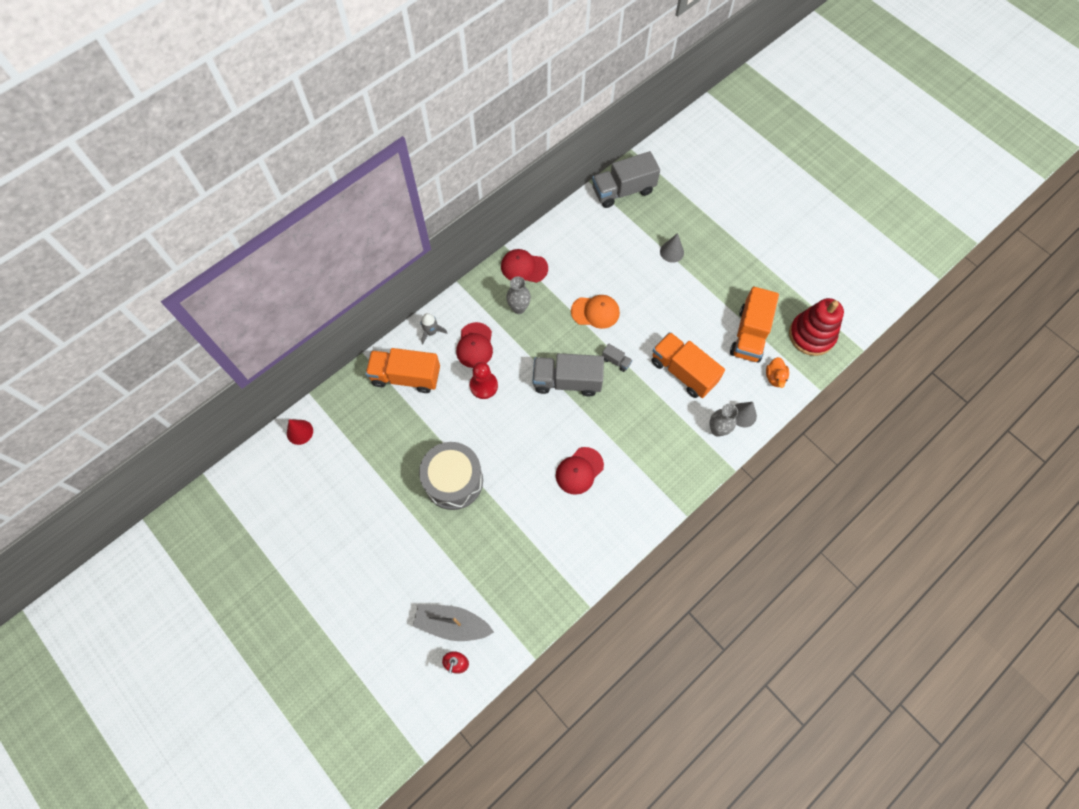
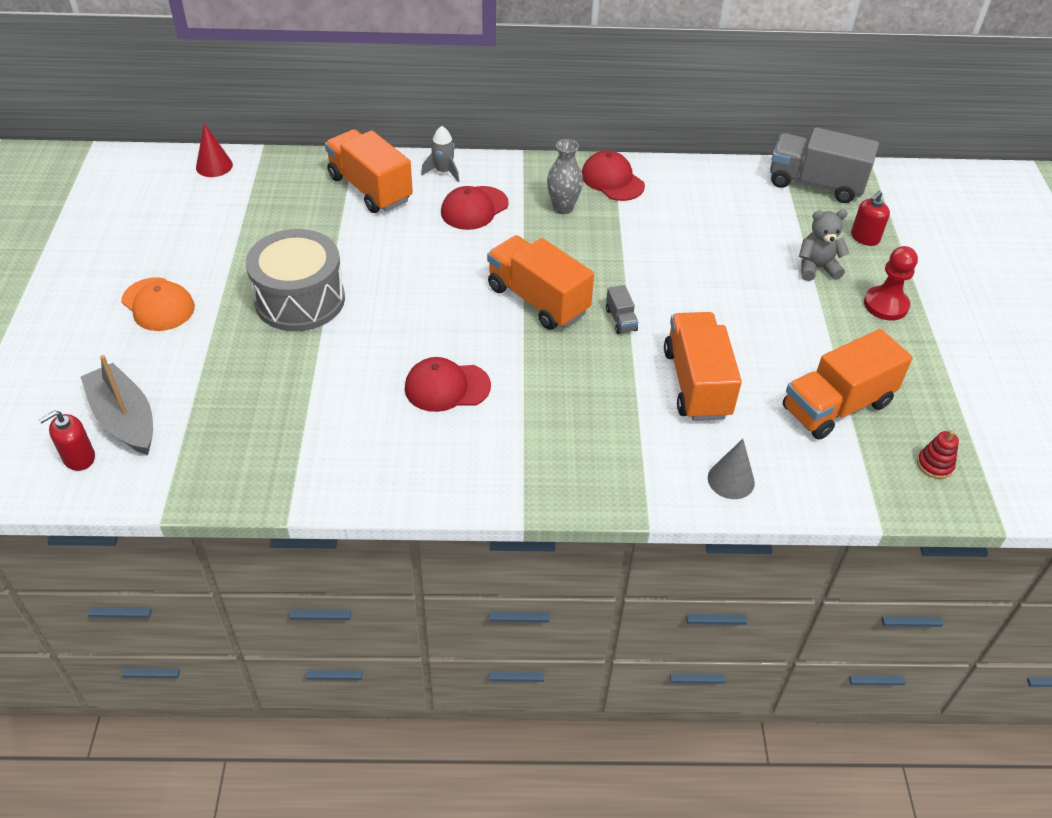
camera: 40 degrees right, 20 degrees down
red pawn [470,362,498,399] -> red pawn moved to [864,246,918,321]
grey truck [533,353,604,396] -> orange truck [487,235,594,330]
orange cap [571,295,620,329] -> orange cap moved to [121,277,195,331]
grey cone [660,233,684,263] -> grey teddy bear [799,210,849,281]
grey vase [710,404,738,437] -> none
orange duck [766,357,789,388] -> none
red stacking toy [789,298,844,356] -> red stacking toy [917,430,959,479], size x0.42
none -> red soap dispenser [851,191,890,246]

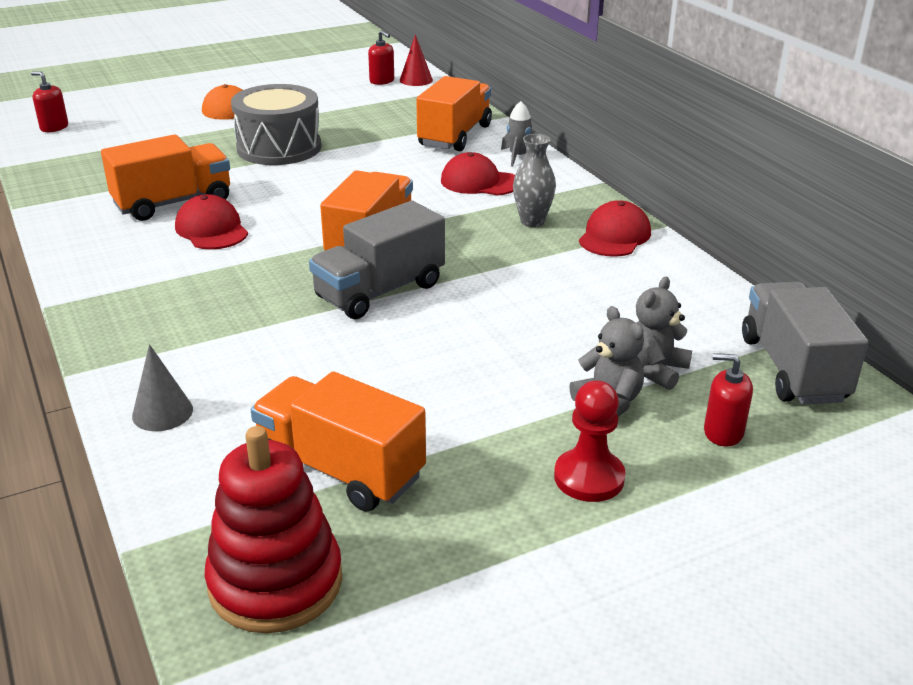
camera: 65 degrees right, 15 degrees down
grey boat [81,355,153,455] -> none
grey truck [606,285,638,334] -> grey truck [309,201,445,319], size x2.33
orange truck [664,312,742,421] -> orange truck moved to [101,135,230,221]
red stacking toy [917,430,959,479] -> red stacking toy [205,426,342,633], size x2.36
none -> red soap dispenser [368,30,394,85]
none -> grey teddy bear [636,277,692,390]

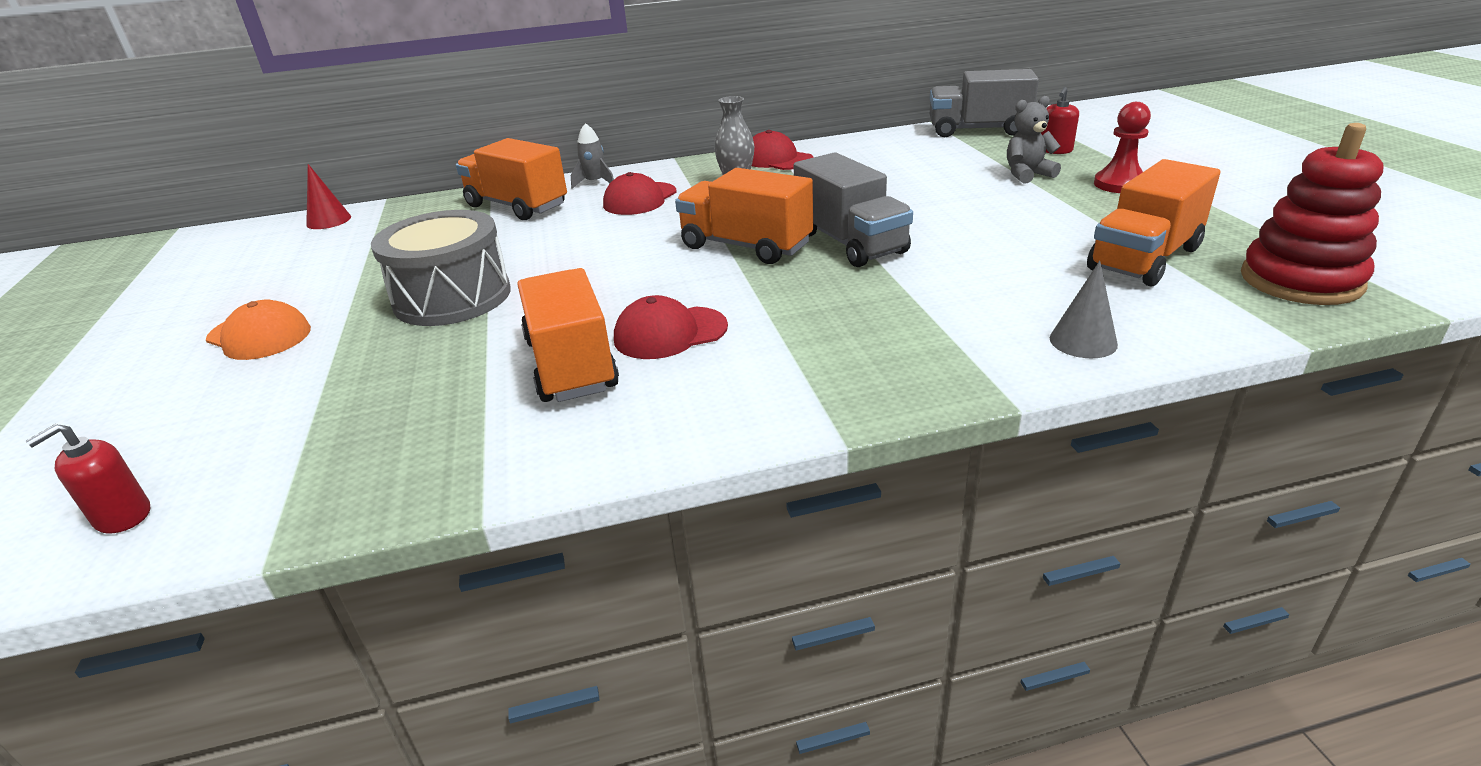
camera: 75 degrees left, 0 degrees up
red soap dispenser [368,30,394,85] -> none
grey teddy bear [636,277,692,390] -> none

